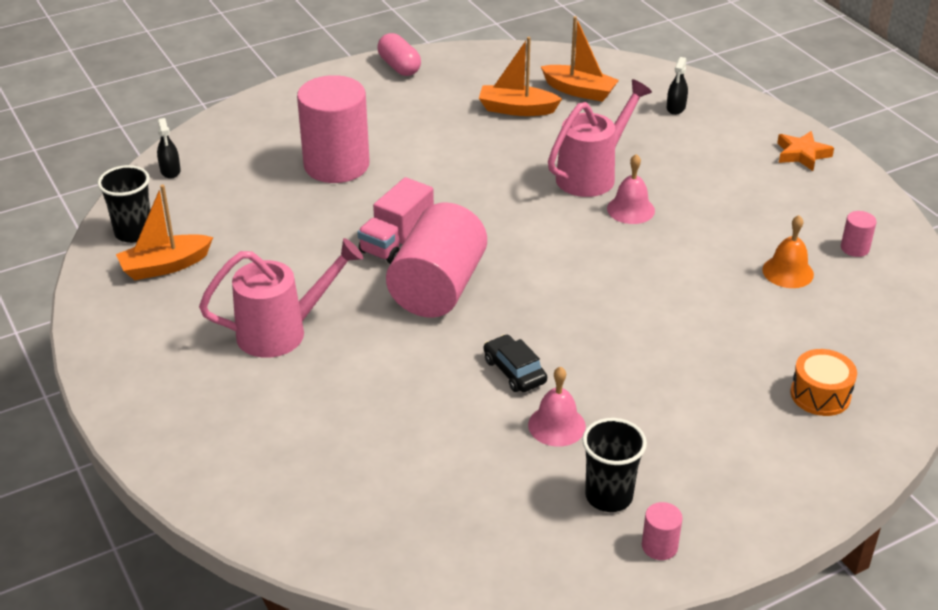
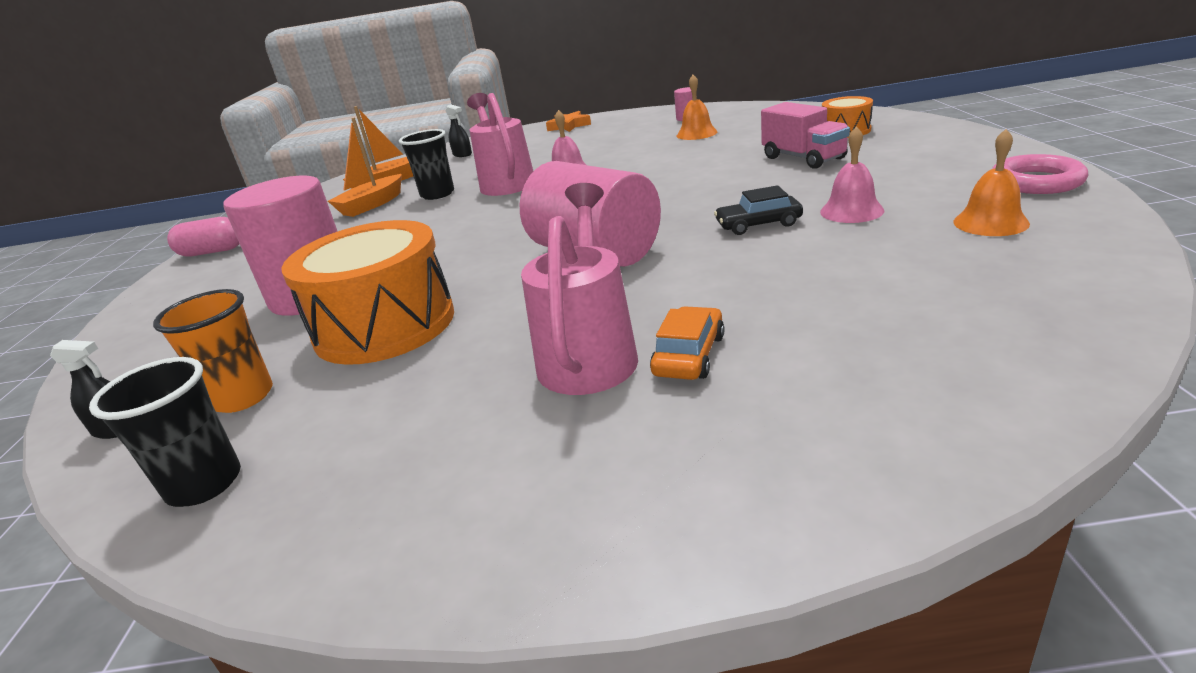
camera: 60 degrees left, 10 degrees down
orange boat [116,184,213,280] -> none
pink truck [357,177,434,264] -> pink truck moved to [761,102,850,169]
black cup [582,418,647,512] -> black cup moved to [399,129,454,200]
pink cylinder [642,502,683,560] -> pink ring [992,154,1088,194]
none -> orange cup [153,289,273,413]
none -> orange drum [281,220,454,365]
none -> orange car [650,306,725,380]
none -> orange bell [953,129,1030,236]

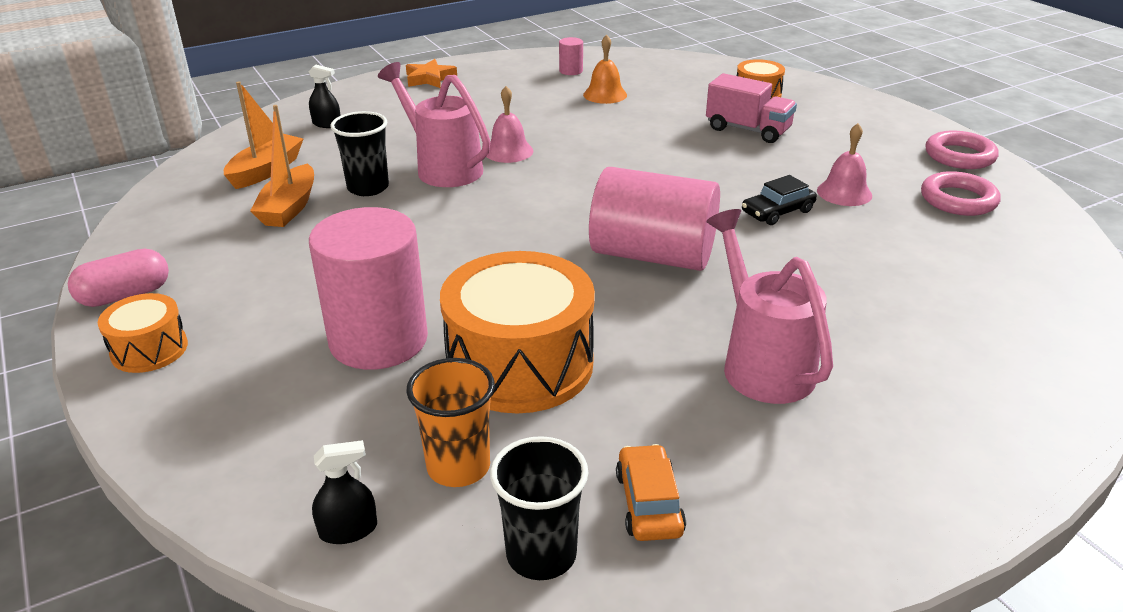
camera: 30 degrees left, 5 degrees up
orange car [650,306,725,380] -> orange car moved to [616,444,686,541]
orange bell [953,129,1030,236] -> pink ring [921,171,1001,216]
none -> orange drum [98,293,188,373]

